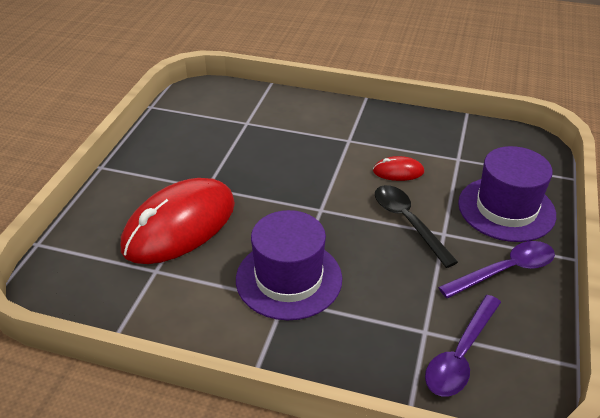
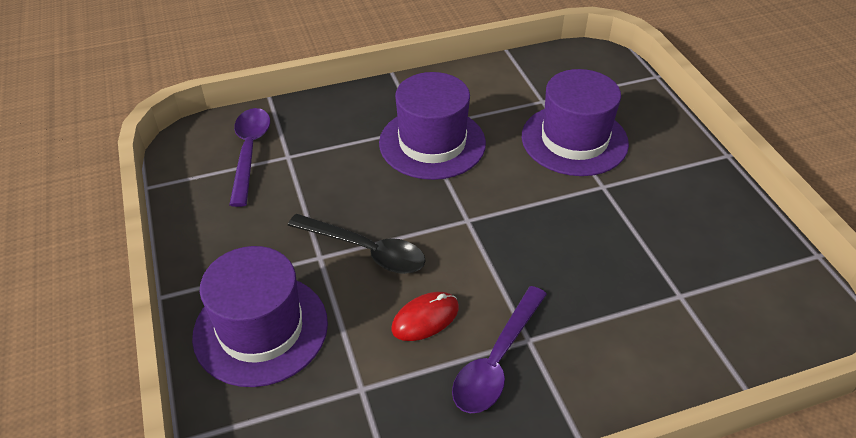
camera: 145 degrees right, 5 degrees up
red mouse [121,178,235,264] -> purple hat [522,69,629,176]
purple spoon [438,241,555,298] -> purple spoon moved to [452,286,547,413]

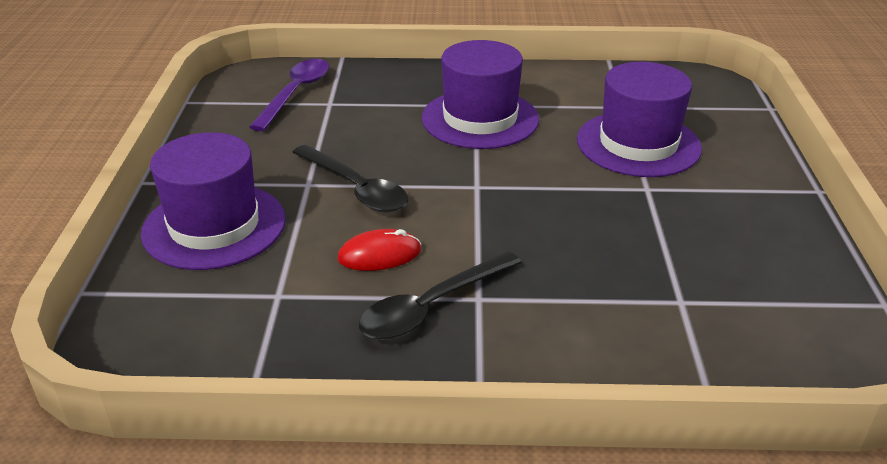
camera: 20 degrees right, 10 degrees down
purple spoon [452,286,547,413] -> black spoon [359,251,522,340]

